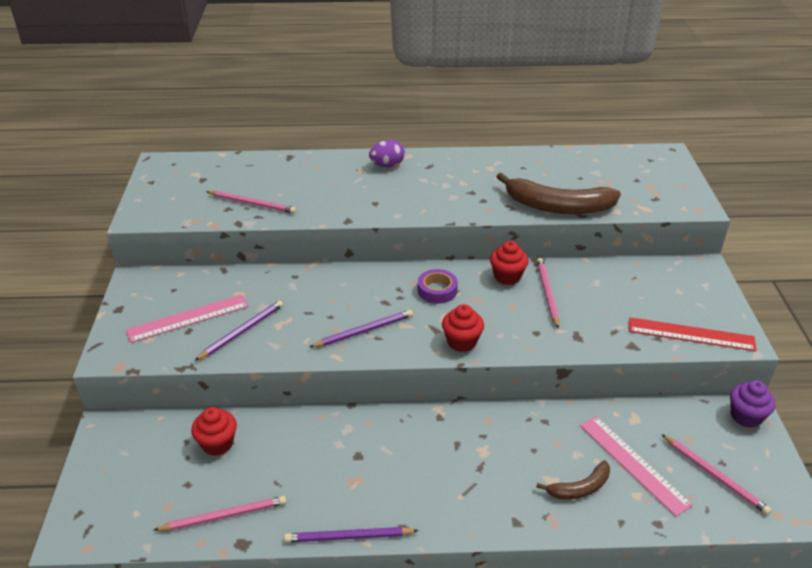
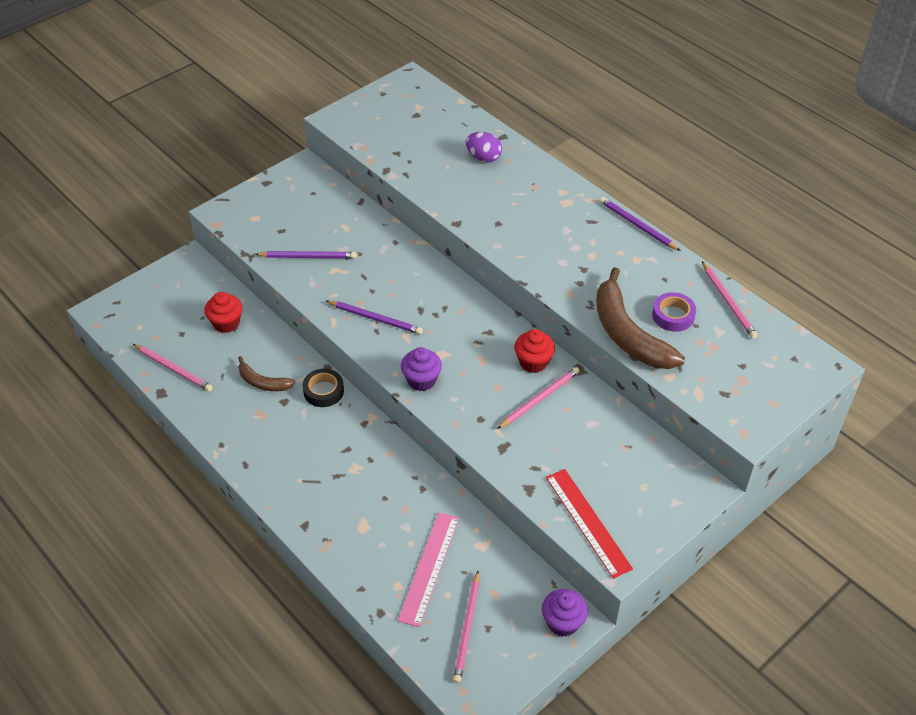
camera: 50 degrees right, 10 degrees up
pink ruler [126,295,249,343] -> none
pink pencil [206,191,296,214] -> pink pencil moved to [702,262,758,339]
purple pencil [284,527,419,543] -> purple pencil moved to [599,197,681,251]
purple egg [369,139,405,167] -> purple egg moved to [466,132,502,163]
purple tape [418,269,458,304] -> purple tape moved to [652,292,696,332]
red cupcake [442,304,484,352] -> purple cupcake [401,347,442,391]
brown banana [536,460,610,500] -> brown banana moved to [238,356,295,391]
none -> black tape [303,368,344,407]

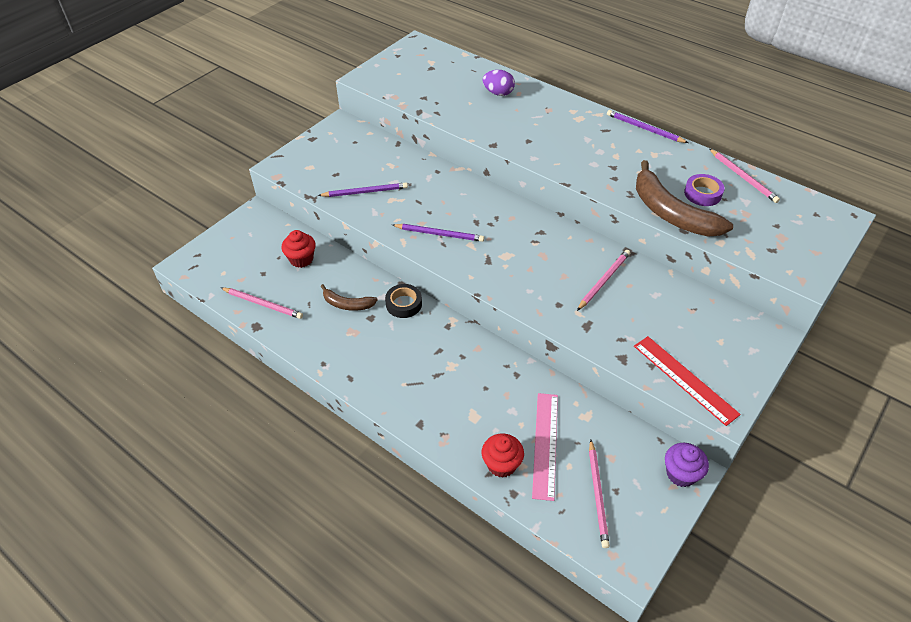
camera: 10 degrees left, 0 degrees up
purple cupcake [401,347,442,391] -> none
red cupcake [514,329,555,373] -> red cupcake moved to [482,434,524,478]

